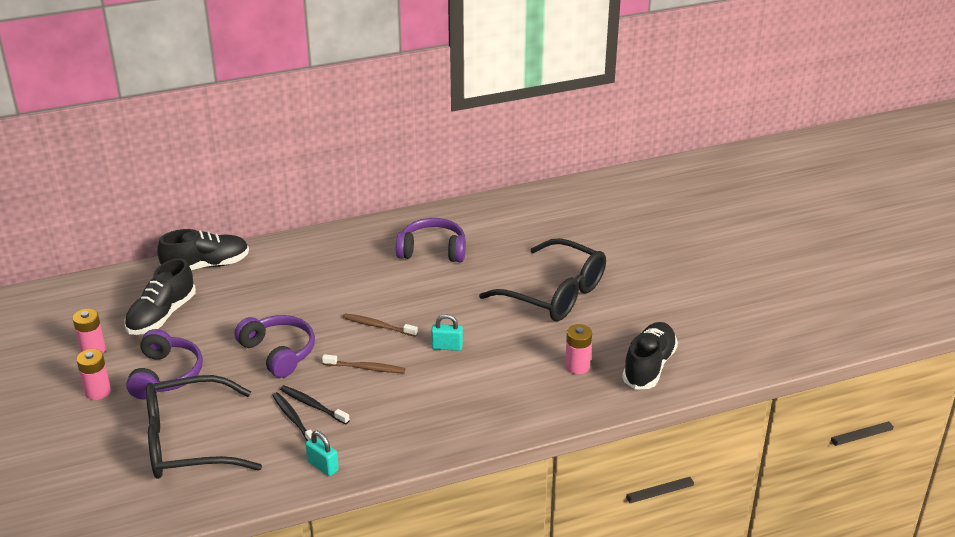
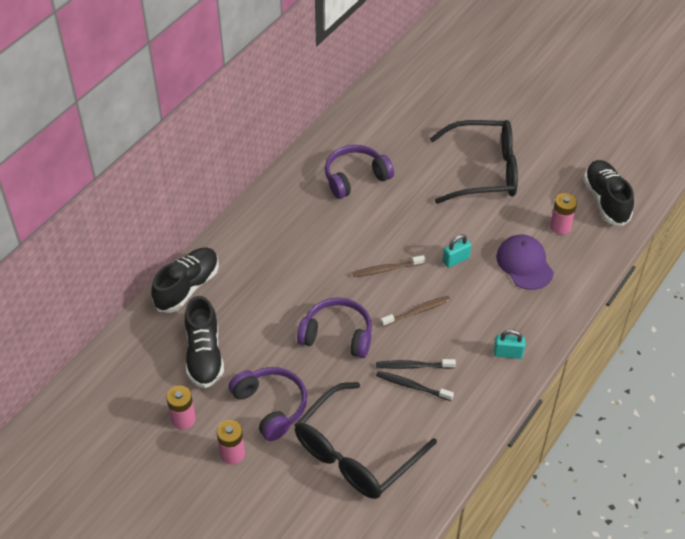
camera: 35 degrees left, 15 degrees up
turquoise padlock [305,431,339,476] -> turquoise padlock moved to [494,329,525,359]
none -> purple cap [496,234,554,290]

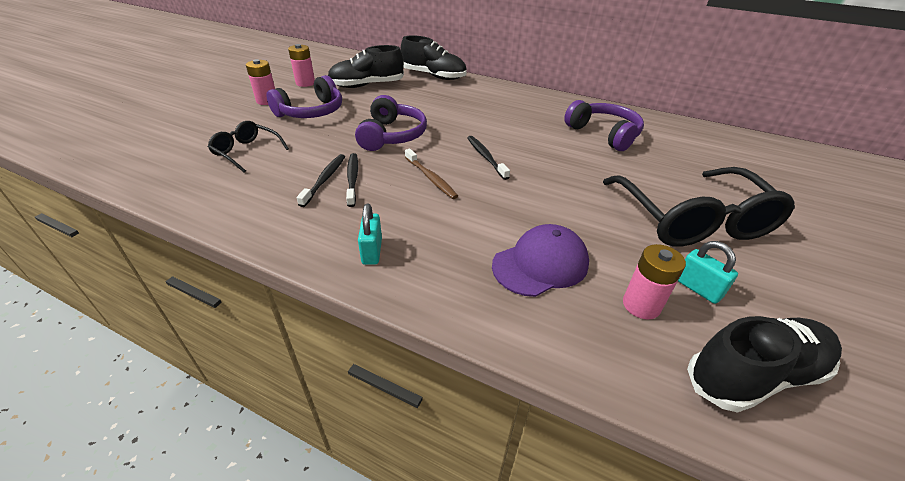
camera: 80 degrees right, 10 degrees down
black glasses [295,382,437,499] -> black glasses [208,121,289,172], size x0.50
brown toothbrush [352,255,425,277] -> black toothbrush [467,136,510,180]
turquoise padlock [442,234,471,268] -> turquoise padlock moved to [678,241,738,304]

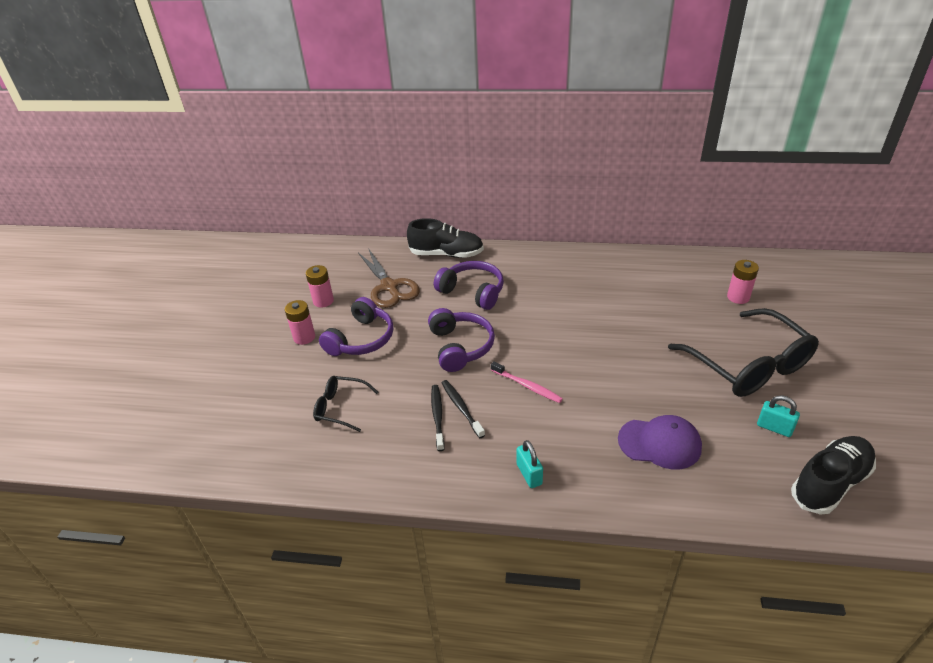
camera: 15 degrees left, 0 degrees up
black shoe [328,45,404,88] -> brown scissors [358,248,420,308]
brown toothbrush [405,149,458,199] -> pink toothbrush [491,362,563,403]
black toothbrush [467,136,510,180] -> none
purple cap [492,224,589,297] -> purple cap turned 60 degrees clockwise [618,415,702,470]
purple headphones [564,100,644,151] -> purple headphones moved to [434,261,504,310]
pink battery [623,244,686,320] -> pink battery moved to [727,260,759,304]

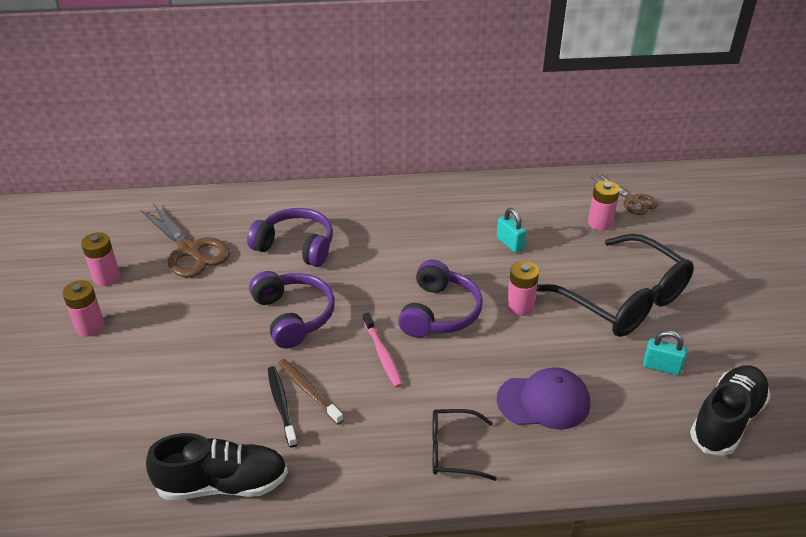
camera: 15 degrees left, 0 degrees up
black glasses [313,376,378,432] -> black glasses moved to [432,409,497,481]
purple headphones [319,297,393,356] -> purple headphones moved to [398,260,483,338]
black shoe [407,218,484,258] -> black shoe moved to [146,433,288,500]
black toothbrush [441,380,485,438] -> brown toothbrush [279,359,343,425]
pink toothbrush [491,362,563,403] -> pink toothbrush turned 45 degrees clockwise [363,312,402,388]
turquoise padlock [517,440,543,488] -> turquoise padlock moved to [497,208,527,253]
none -> pink battery [507,261,539,316]
none -> brown scissors [591,173,658,215]

